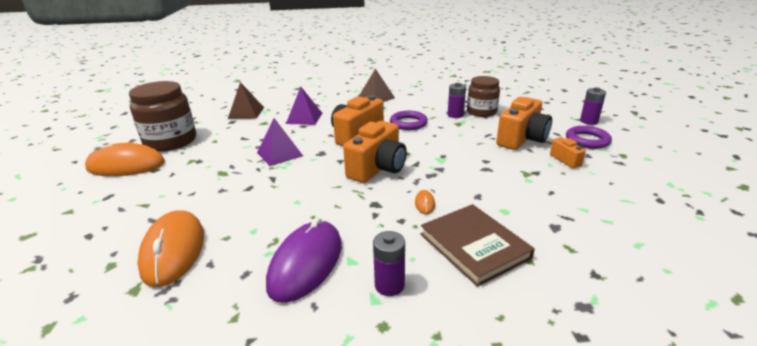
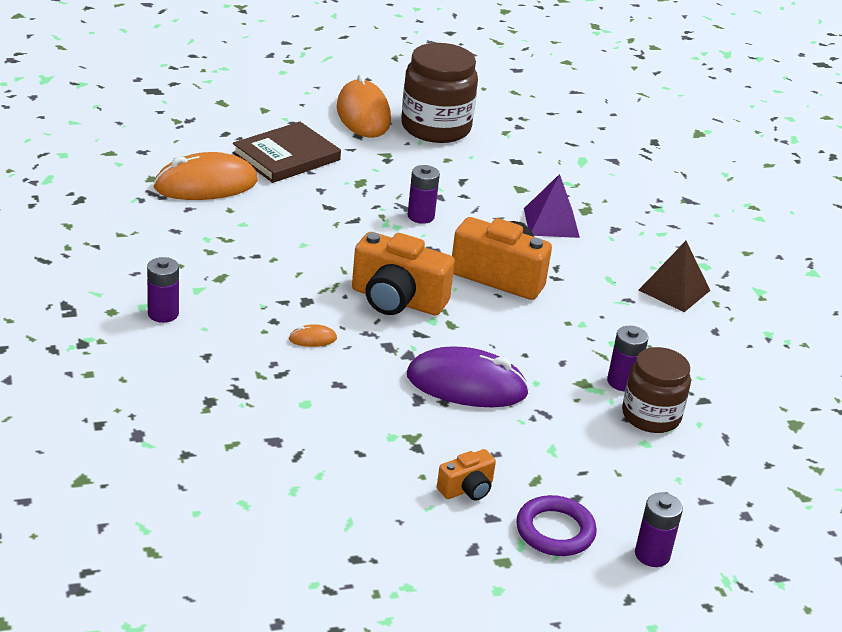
camera: 75 degrees right, 5 degrees up
brown pyramid [228,82,264,119] -> none
purple pyramid [257,118,303,166] -> purple battery [408,165,440,224]
purple mouse [266,217,342,303] -> purple mouse moved to [407,347,529,407]
purple ring [390,111,428,130] -> none
brown book [420,204,535,287] -> brown book moved to [232,122,341,183]
orange camera [496,97,552,150] -> none

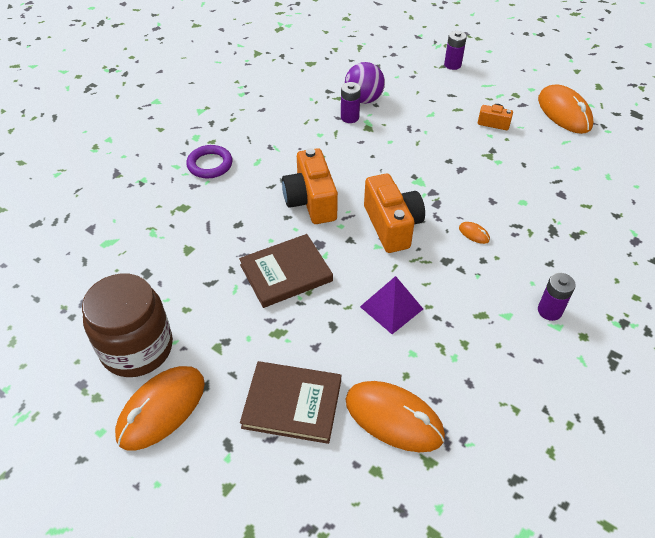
camera: 125 degrees left, 15 degrees up
purple mouse [407,347,529,407] -> none
purple battery [408,165,440,224] -> brown book [239,234,333,308]
purple ring [516,495,597,556] -> purple ring moved to [186,145,233,178]
purple pyramid [524,174,580,238] -> purple pyramid moved to [360,276,423,334]
brown jar [622,347,691,433] -> purple ball [345,62,385,104]
brown pyramid [639,241,710,312] -> none
none -> orange mouse [538,84,593,134]

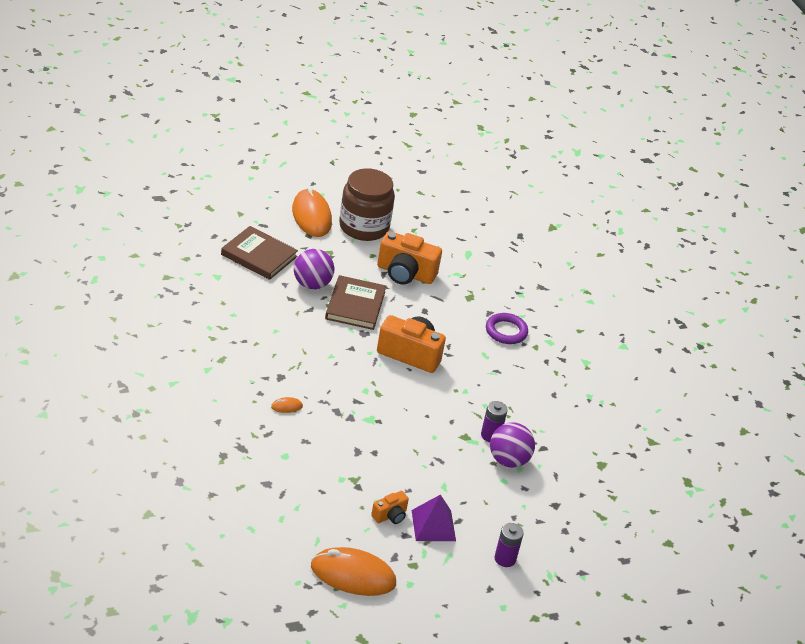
camera: 120 degrees right, 10 degrees down
brown book [240,361,341,444] -> brown book turned 75 degrees clockwise [221,226,298,280]
orange mouse [346,381,445,452] -> none
purple pyramid [360,276,423,334] -> purple pyramid moved to [412,494,456,541]
orange camera [364,174,425,253] -> orange camera moved to [377,231,442,284]
purple battery [538,273,576,321] -> none
none -> purple ball [294,249,334,289]

